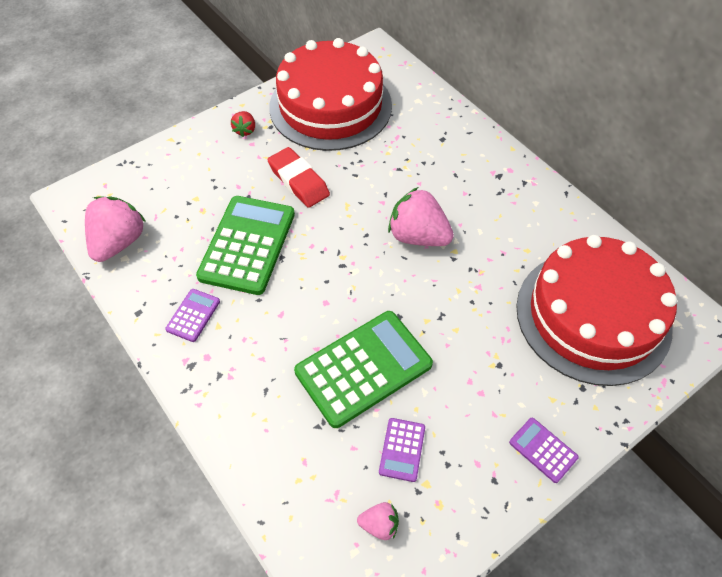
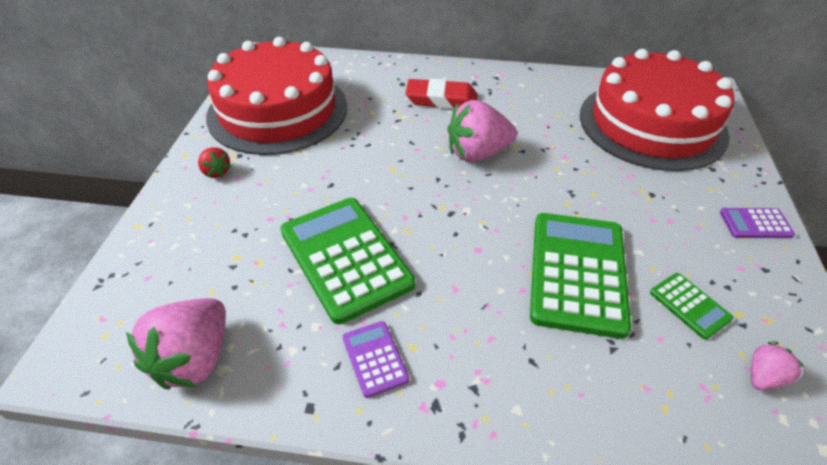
camera: 45 degrees left, 10 degrees down
pink strawberry [85,196,146,262] -> pink strawberry turned 135 degrees counterclockwise [126,298,226,390]
red eraser [267,147,330,208] -> red eraser moved to [405,78,477,109]
purple calculator [379,418,425,482] -> green calculator [650,273,733,340]

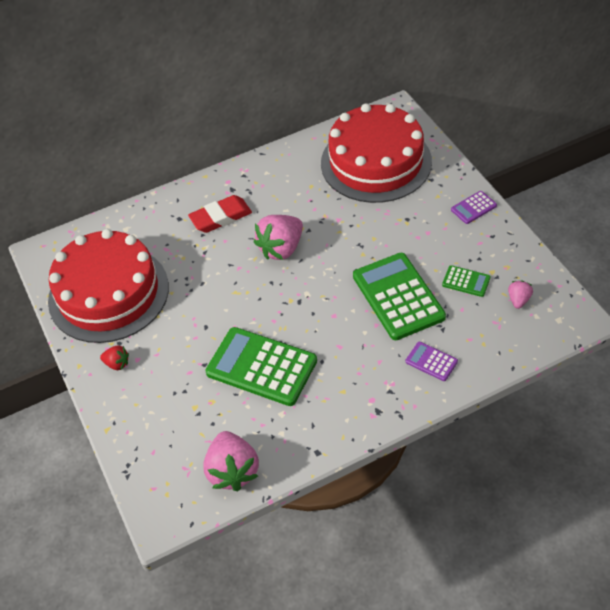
camera: 30 degrees left, 5 degrees up
purple calculator [342,321,409,398] -> purple calculator moved to [405,342,458,381]

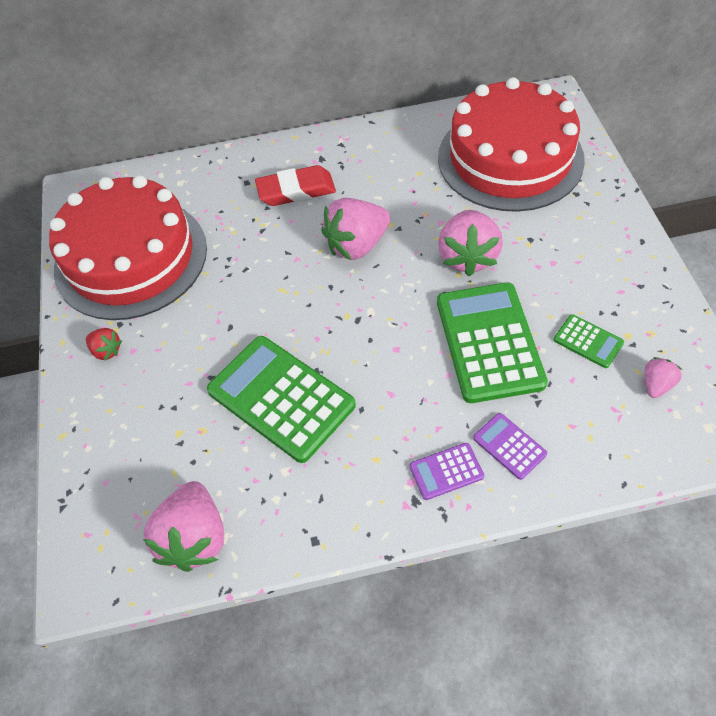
camera: 15 degrees right, 5 degrees up
purple calculator [451,191,497,224] -> purple calculator moved to [409,443,484,500]
none -> pink strawberry [438,210,503,276]

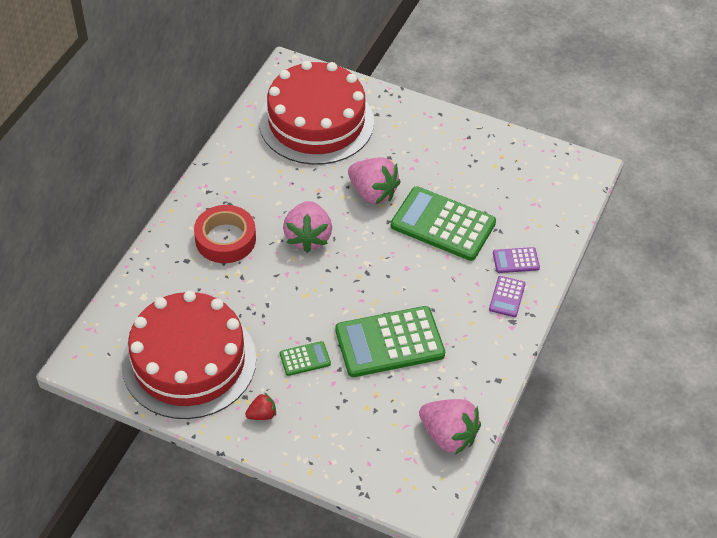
camera: 60 degrees left, 5 degrees down
red eraser [255,165,336,206] -> red tape [194,205,256,263]
green calculator [554,314,624,368] -> green calculator moved to [280,341,331,376]
pink strawberry [645,357,682,398] -> none

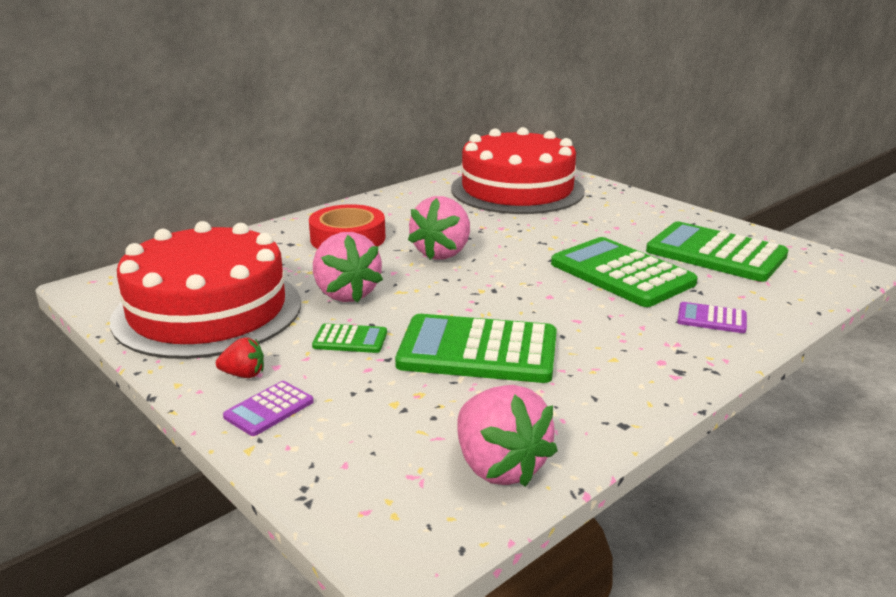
camera: 25 degrees right, 25 degrees down
pink strawberry [348,157,401,204] -> pink strawberry moved to [313,232,383,303]
purple calculator [489,276,526,317] -> purple calculator moved to [223,381,314,436]
none -> green calculator [646,222,788,282]

